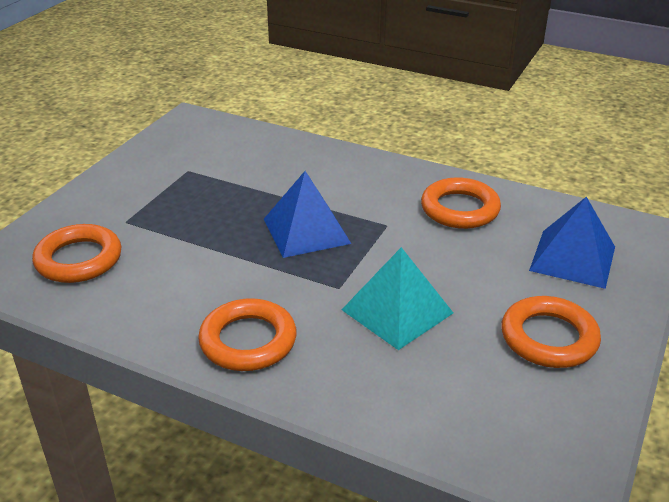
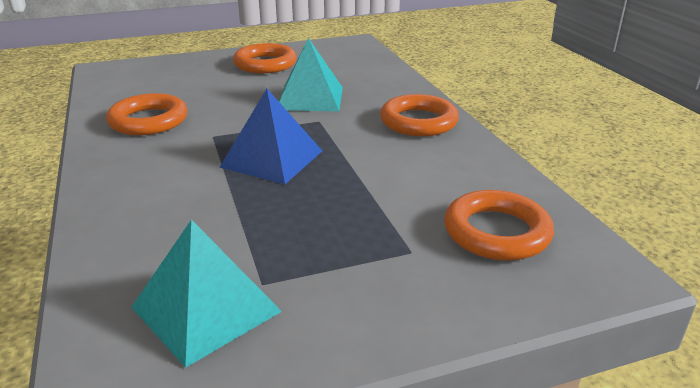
camera: 135 degrees left, 5 degrees down
blue pyramid [529,197,615,289] -> none
none -> turquoise pyramid [131,219,282,368]

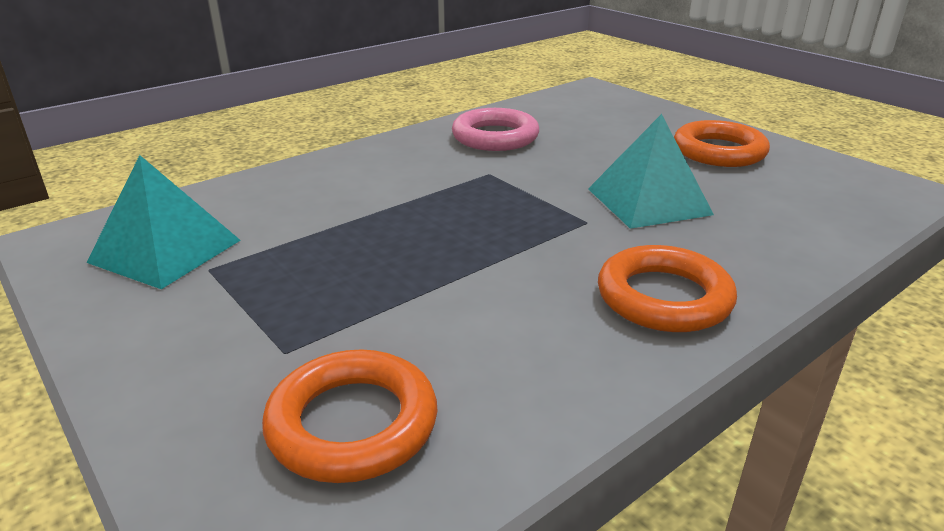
camera: 70 degrees right, 0 degrees up
orange ring [106,93,187,135] -> pink ring [452,108,539,151]
blue pyramid [219,89,322,184] -> none

